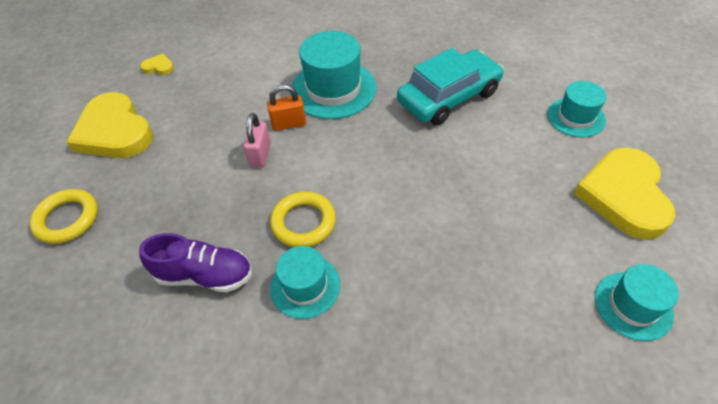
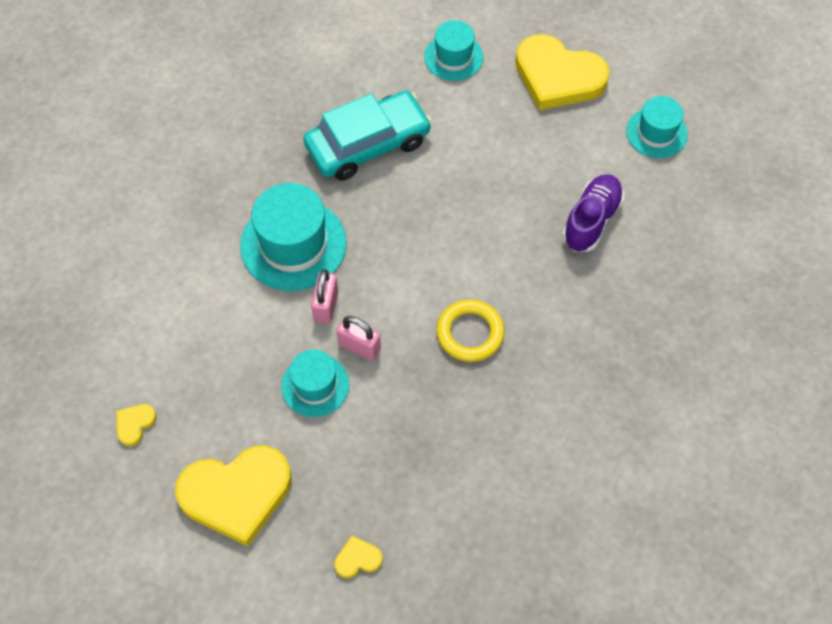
camera: 70 degrees left, 10 degrees up
yellow ring [29,189,98,244] -> yellow heart [334,536,383,578]
purple shoe [139,233,252,292] -> purple shoe moved to [562,174,624,252]
orange padlock [267,84,306,131] -> pink padlock [311,269,338,324]
turquoise hat [270,246,340,319] -> turquoise hat moved to [281,349,350,417]
turquoise car [397,48,504,125] -> turquoise car turned 75 degrees clockwise [303,91,432,181]

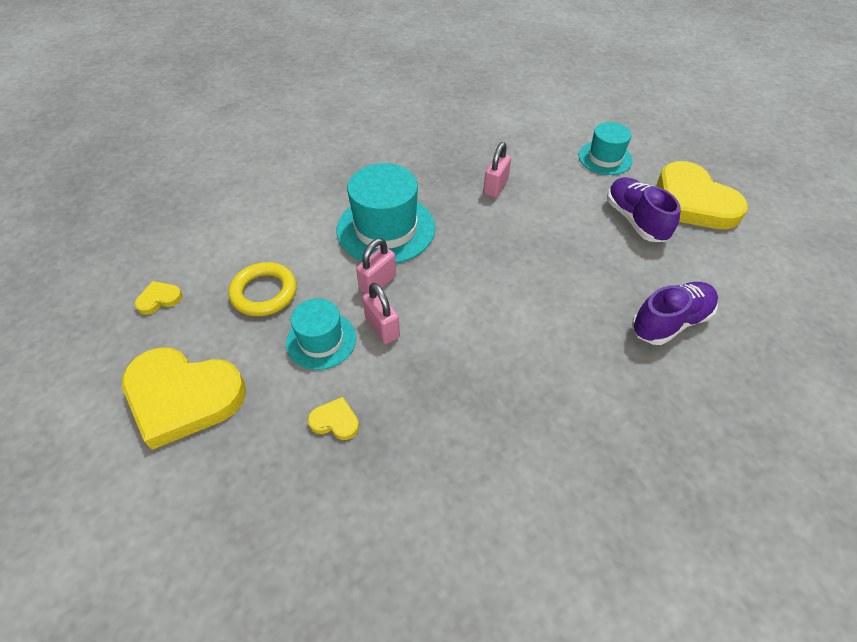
camera: 30 degrees right, 10 degrees down
turquoise car [303,91,432,181] -> pink padlock [483,142,511,198]
yellow heart [334,536,383,578] -> yellow heart moved to [308,397,359,440]
yellow ring [436,299,505,362] -> yellow ring moved to [228,262,297,316]
turquoise hat [626,96,688,158] -> none
none -> purple shoe [607,177,681,242]

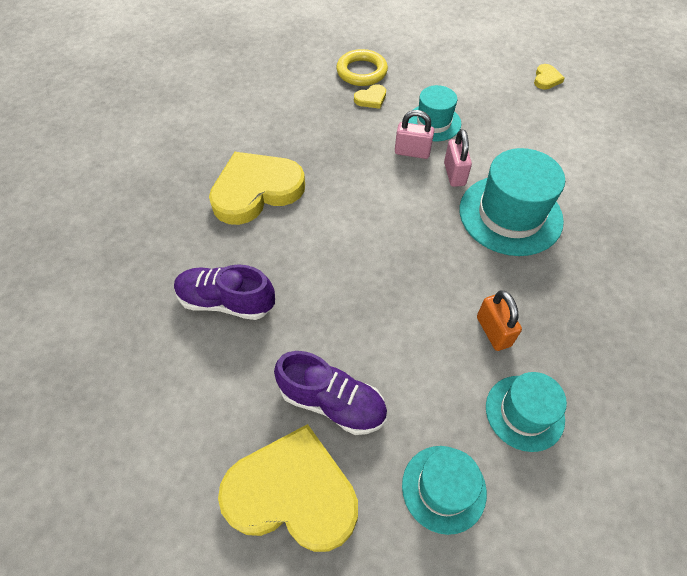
camera: 135 degrees right, 5 degrees up
yellow heart [122,347,246,450] -> yellow heart moved to [209,152,305,225]
yellow ring [228,262,297,316] -> yellow ring moved to [336,49,388,86]
pink padlock [483,142,511,198] -> orange padlock [477,290,522,351]
purple shoe [632,282,718,345] -> purple shoe turned 90 degrees clockwise [174,264,275,320]
none -> turquoise hat [486,372,567,452]

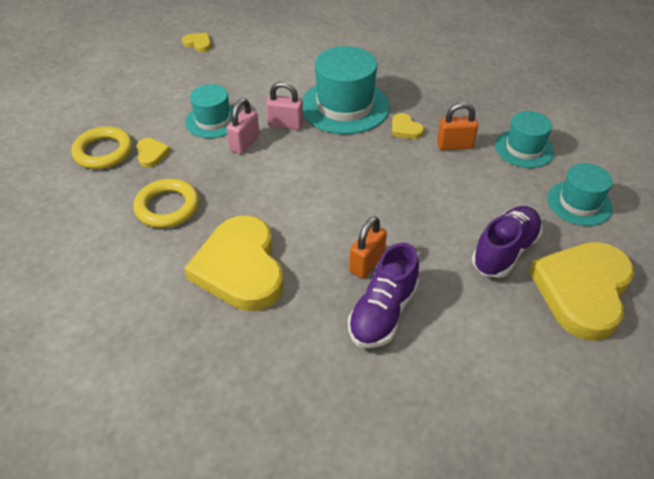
camera: 75 degrees left, 10 degrees down
none -> yellow ring [133,179,199,228]
none -> orange padlock [349,216,387,278]
none -> yellow heart [392,113,424,139]

